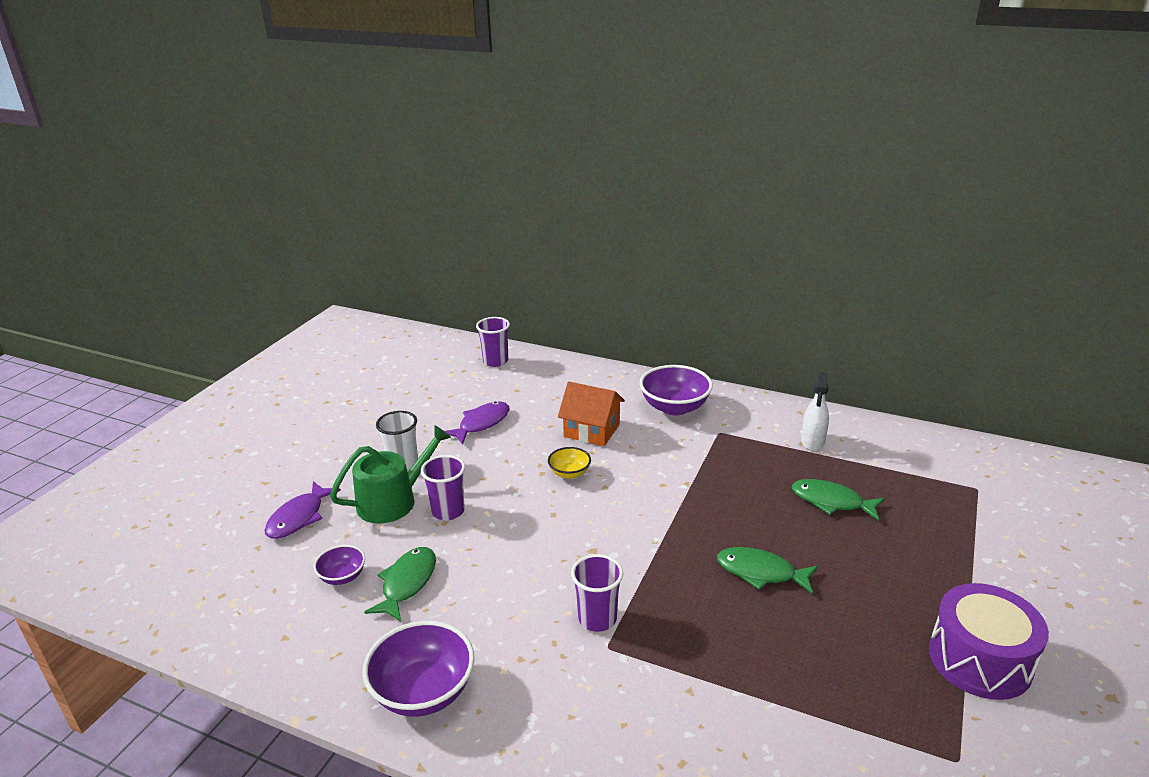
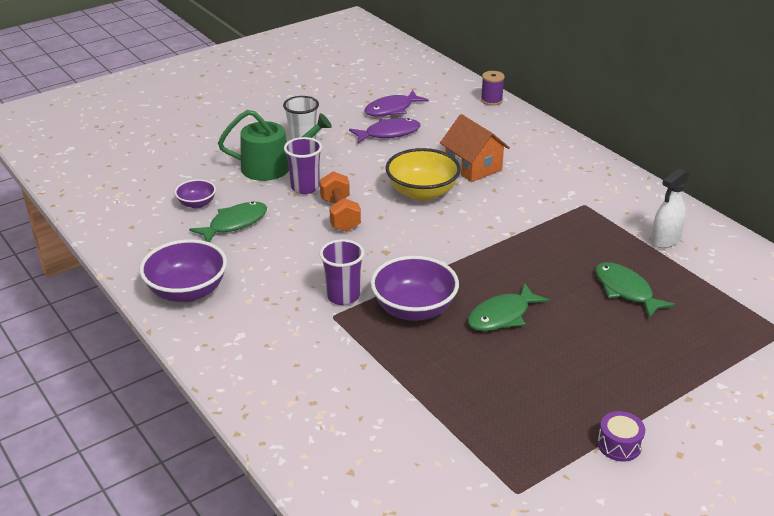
camera: 30 degrees right, 5 degrees up
purple fish [264,481,341,539] -> purple fish moved to [364,90,429,116]
purple cup [476,317,510,367] -> none
yellow bowl [548,447,591,479] -> yellow bowl [385,148,461,201], size x1.85
purple bowl [639,365,713,416] -> purple bowl moved to [371,256,459,321]
green fish [717,547,818,594] -> green fish turned 90 degrees counterclockwise [468,283,550,331]
purple drum [929,583,1049,700] -> purple drum [598,411,645,462], size x0.47
none -> orange dumbbell [319,171,361,232]
none -> purple spool [481,71,505,106]

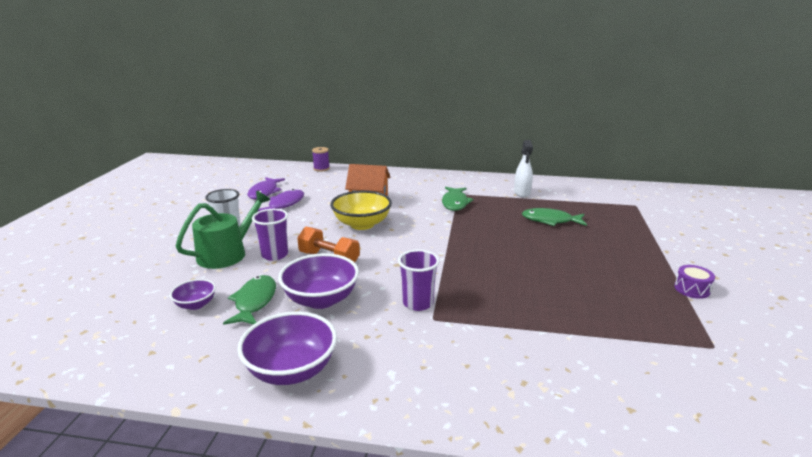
camera: 45 degrees left, 10 degrees down
purple bowl [371,256,459,321] -> purple bowl moved to [278,253,359,309]
green fish [468,283,550,331] -> green fish moved to [442,187,474,211]

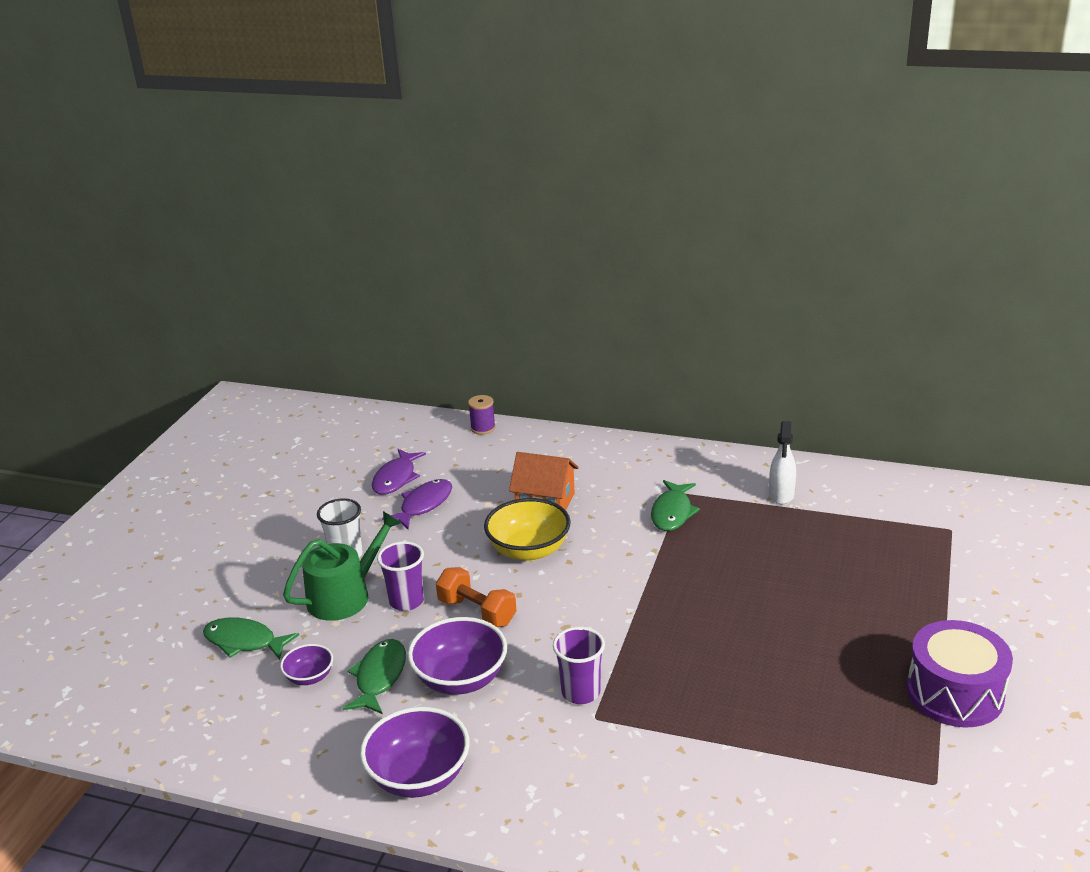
camera: 10 degrees right, 5 degrees up
green fish [522,208,587,226] -> green fish moved to [203,618,299,660]
purple drum [674,265,715,299] -> purple drum [907,620,1013,727], size x2.13

